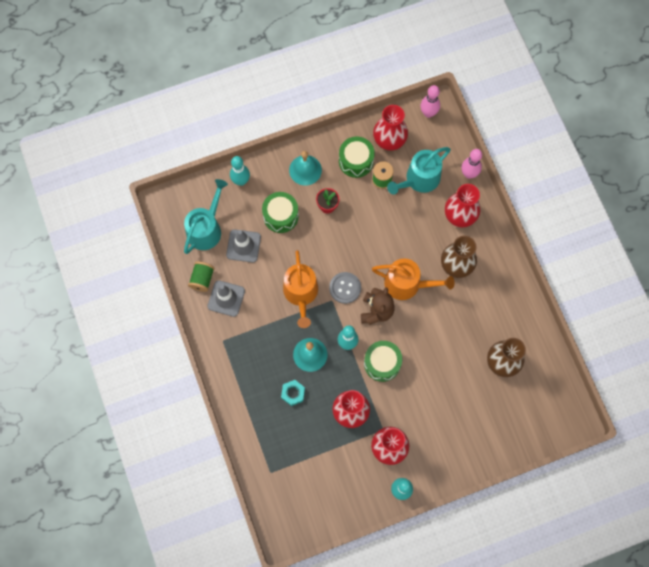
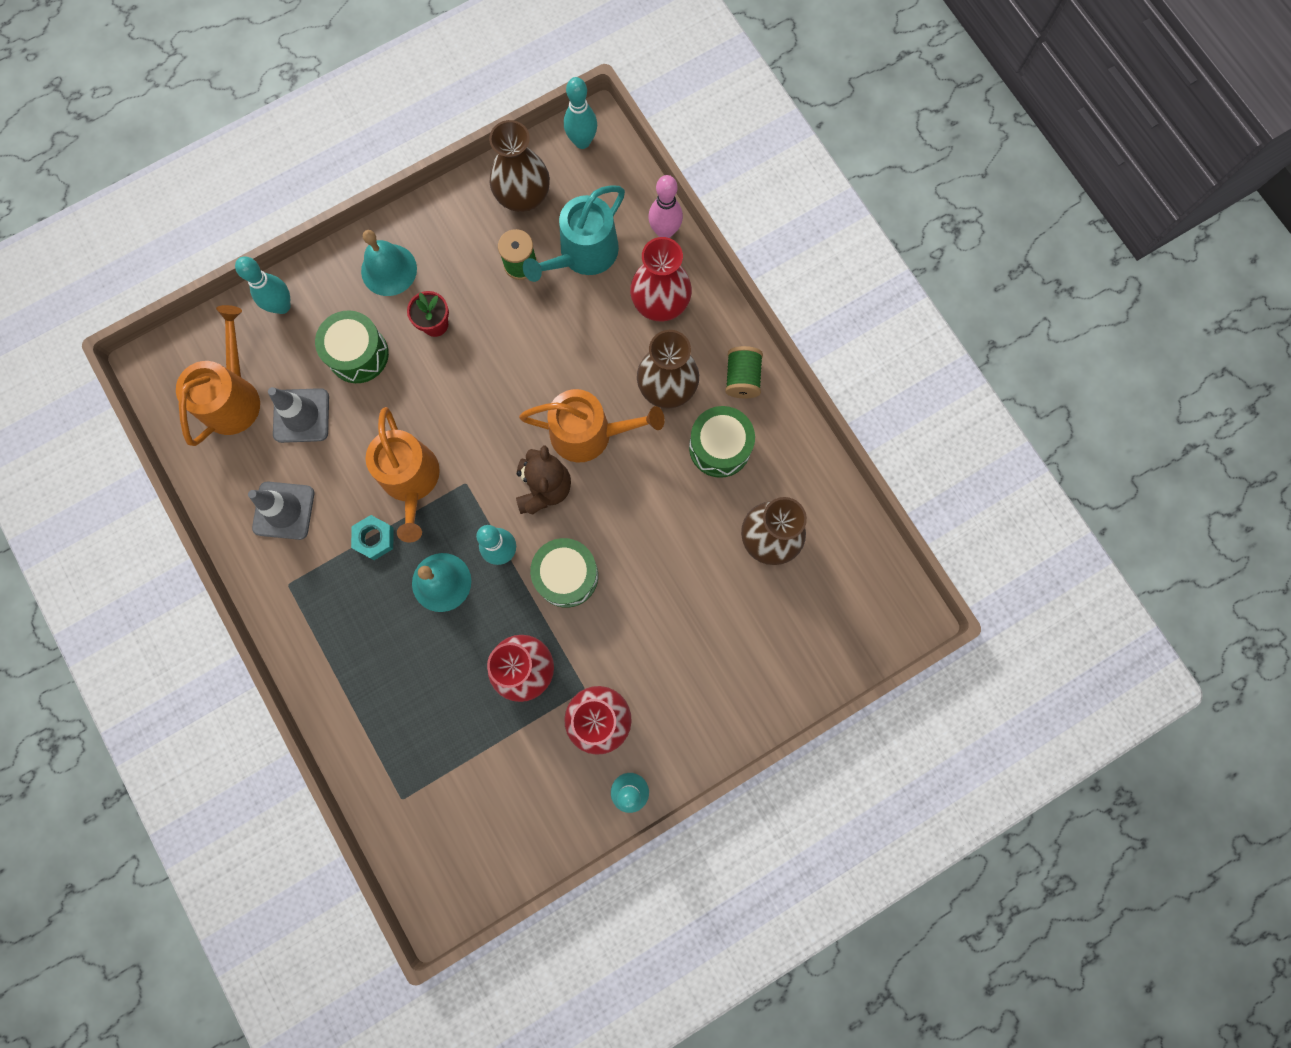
camera: 10 degrees left, 5 degrees up
turquoise watering can [184,179,228,254] -> orange watering can [176,305,260,446]
green spool [188,261,215,292] -> green spool moved to [725,346,763,398]
turquoise nut [281,380,305,406] -> turquoise nut moved to [351,515,394,560]
grey button [329,272,361,304] -> none
green drum [339,136,375,178] -> green drum moved to [689,406,755,478]
red vase [373,105,408,150] -> brown vase [489,120,550,212]
pink bowling pin [421,85,440,118] -> turquoise bowling pin [564,77,597,149]

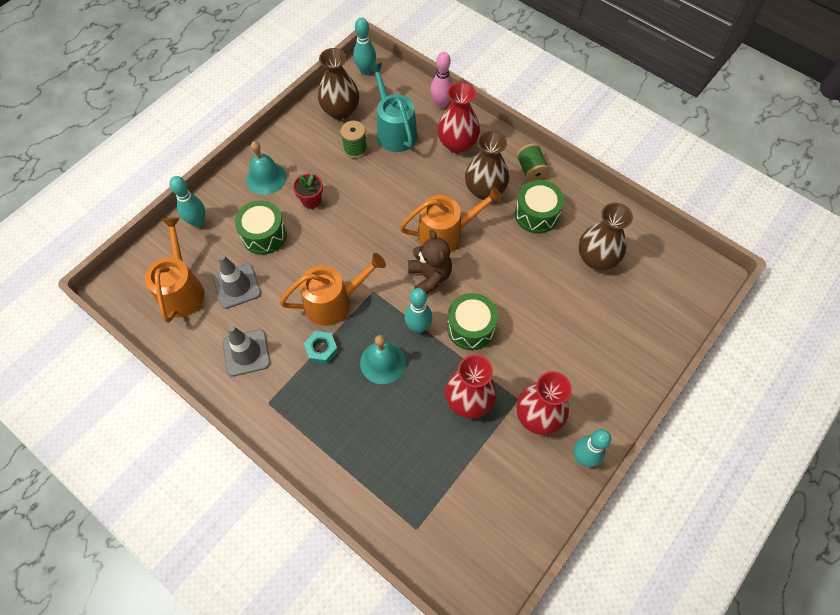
camera: 20 degrees left, 15 degrees down
orange watering can [365,407,440,542] -> orange watering can turned 75 degrees counterclockwise [280,253,386,326]
turquoise watering can [523,186,625,282] -> turquoise watering can turned 135 degrees clockwise [368,63,417,152]

